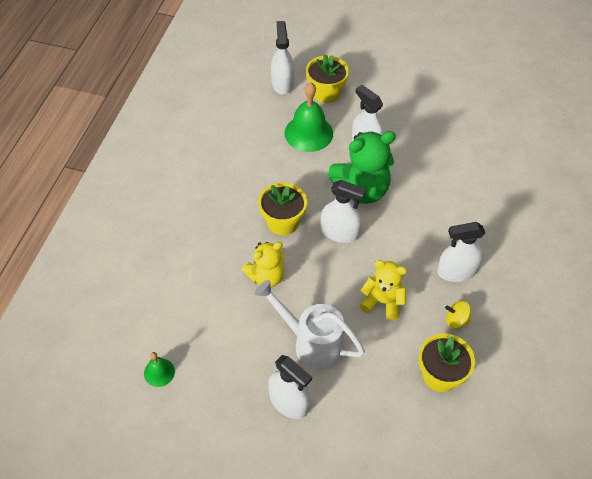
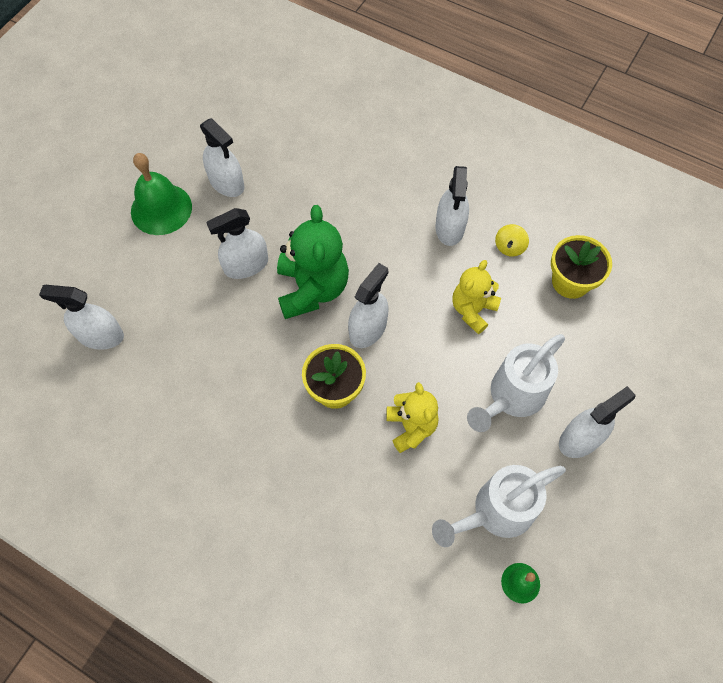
camera: 75 degrees left, 10 degrees up
green bell [285,82,333,152] -> green bell moved to [131,153,192,235]
yellow flower pot [306,54,349,103] -> none
none -> white spray bottle [200,118,245,197]
none -> white watering can [432,465,566,547]

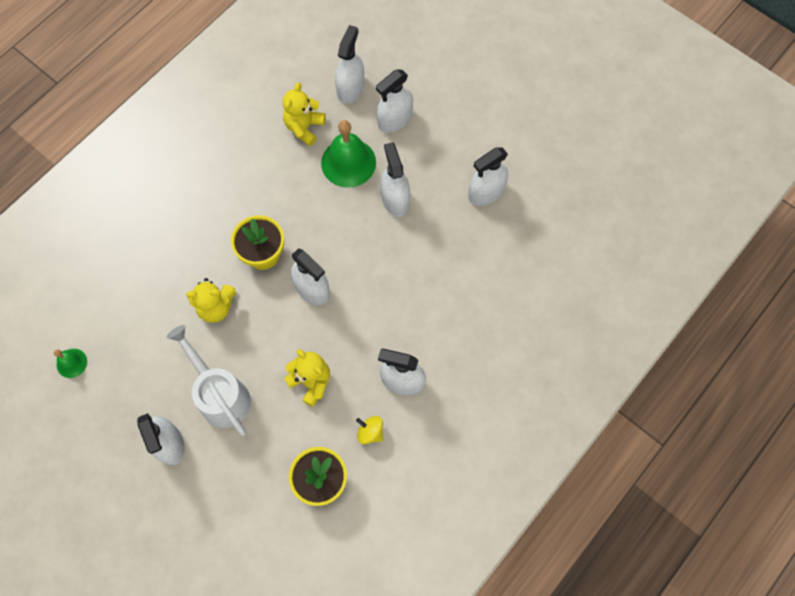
camera: 100 degrees right, 5 degrees up
green bell [131,153,192,235] -> green bell moved to [321,120,376,188]
green teddy bear [277,205,349,319] -> none
white watering can [432,465,566,547] -> none
none -> yellow teddy bear [283,82,326,146]
none -> white spray bottle [376,70,413,133]

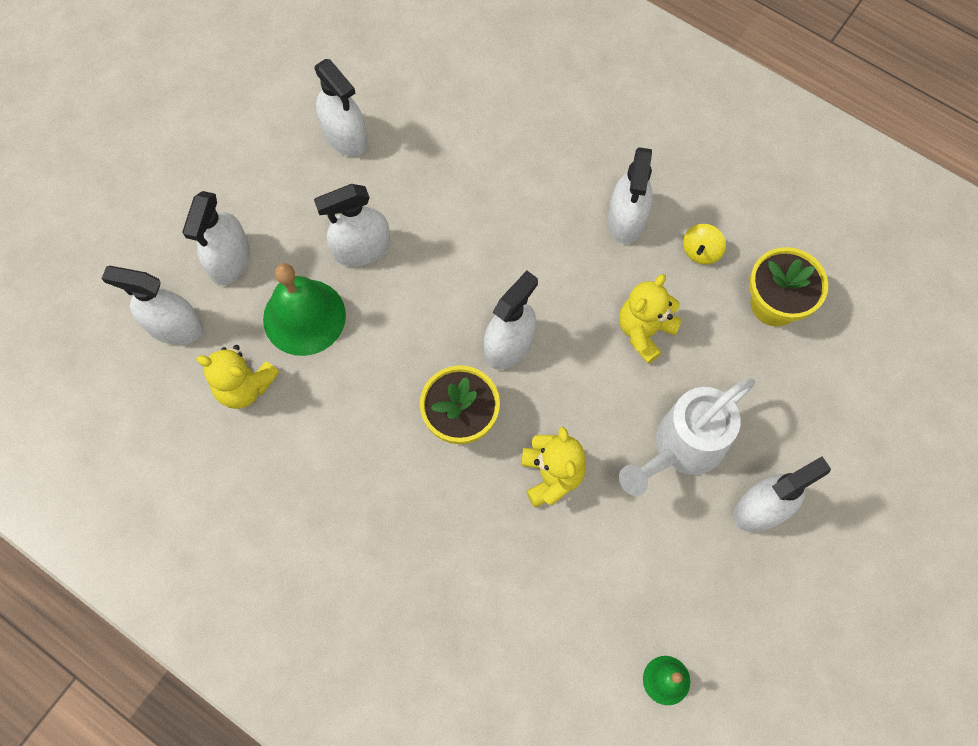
camera: 95 degrees left, 0 degrees up
white spray bottle [376,70,413,133] -> white spray bottle turned 60 degrees clockwise [182,191,250,285]

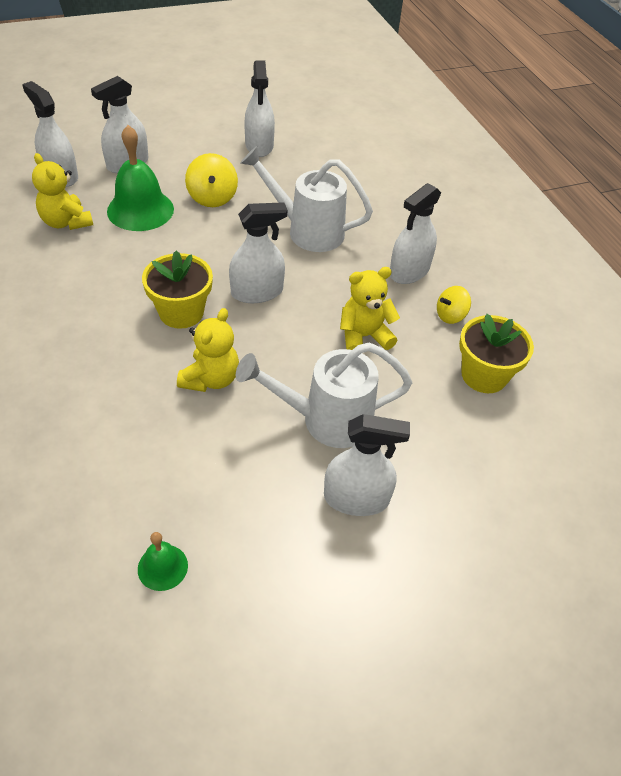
camera: 30 degrees right, 20 degrees down
white spray bottle [314,184,391,266] -> yellow spinning top [185,153,238,207]
none -> white watering can [240,146,373,252]

